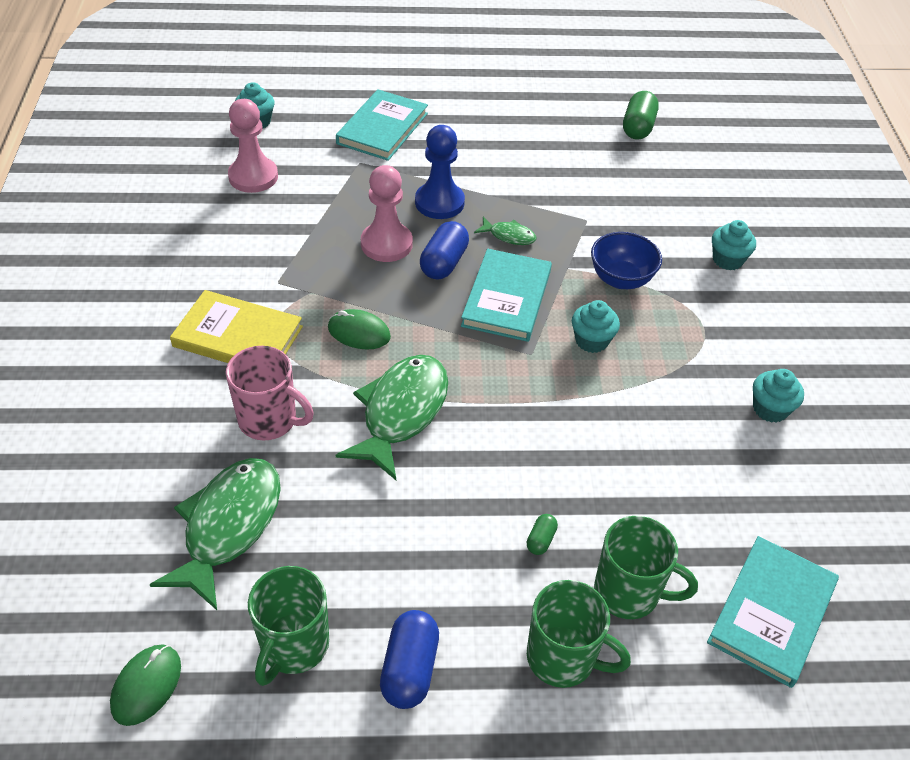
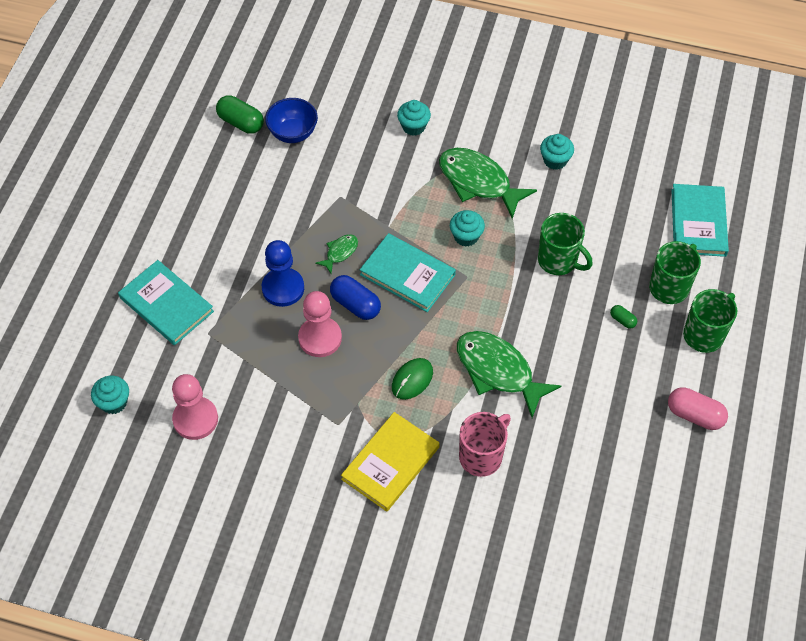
camera: 70 degrees left, 10 degrees up
green mouse [110,644,181,726] -> none
green fish [149,458,281,610] -> green fish moved to [439,148,537,219]
green mug [248,566,329,686] -> green mug moved to [538,213,593,275]
blue capsule [380,610,439,709] -> pink capsule [668,387,728,430]
blue bowl [591,232,662,289] -> blue bowl moved to [265,98,318,143]
turquoise book [707,536,839,688] -> turquoise book turned 45 degrees clockwise [671,184,729,257]

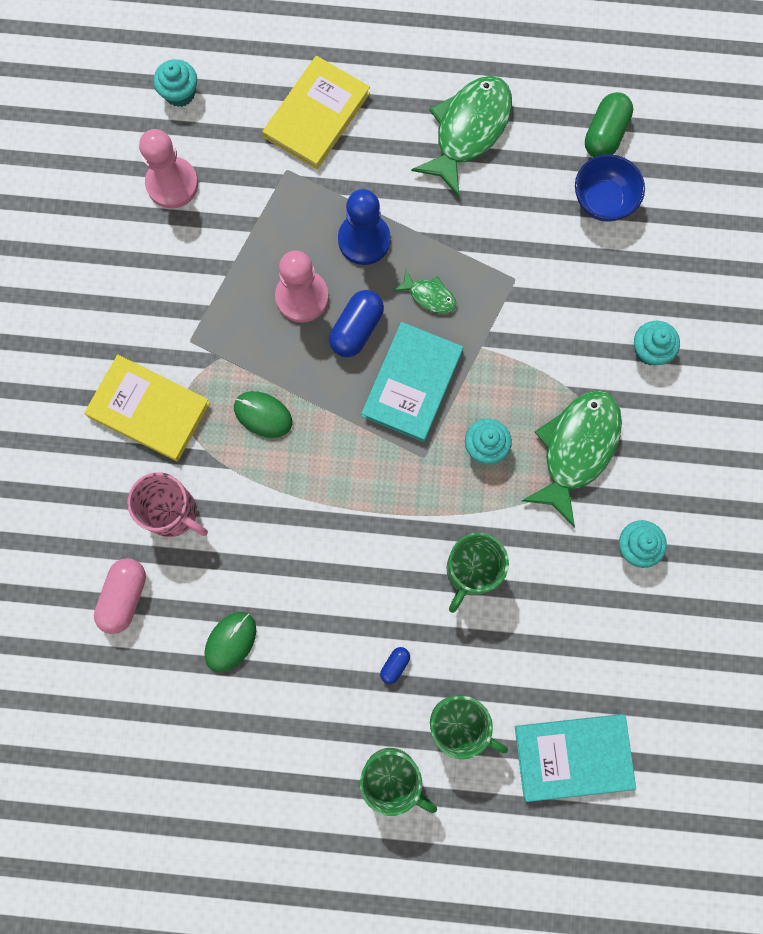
camera: 80 degrees right, 20 degrees up
turquoise book [118,260,214,345] -> yellow book [262,56,370,169]
green fish [457,331,561,418] -> green fish moved to [411,76,512,197]
green capsule [610,305,637,328] -> blue capsule [380,647,410,684]
pink capsule [668,387,728,430] -> pink capsule moved to [94,558,146,634]
none -> green mouse [204,612,256,673]

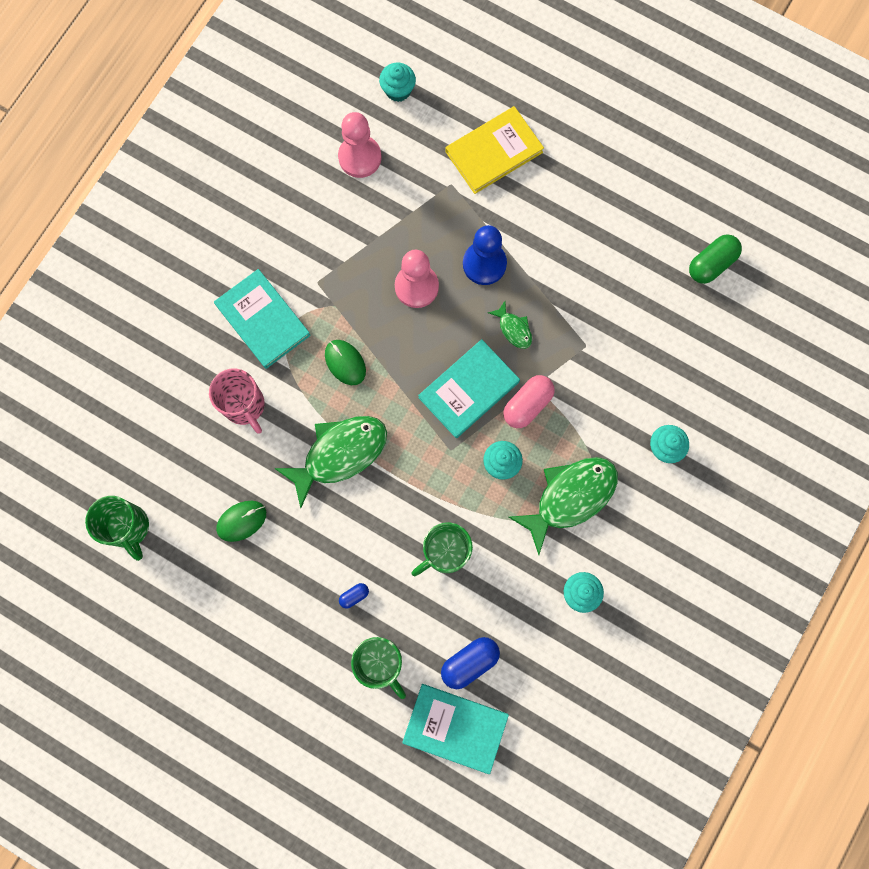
camera: 25 degrees right, 0 degrees up
yellow book [84,355,210,461] -> turquoise book [214,269,311,369]
pink capsule [94,558,146,634] -> pink capsule moved to [503,375,555,428]
blue capsule [329,290,384,357] -> blue capsule moved to [441,637,500,689]
green mug [360,748,437,816] -> green mug moved to [85,496,149,561]
green fish [411,76,512,197] -> green fish moved to [274,416,387,509]
blue bowl [575,154,645,222] -> none

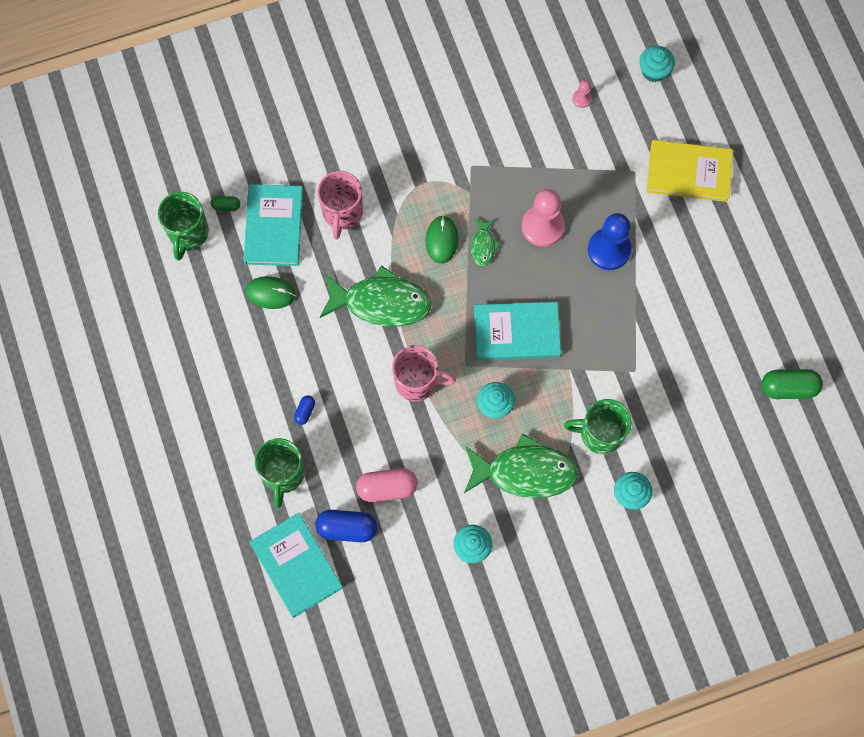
camera: 40 degrees right, 5 degrees down
turquoise book [214,269,311,369] -> turquoise book moved to [243,184,303,266]
pink pawn [338,112,381,178] -> pink pawn [572,80,592,108], size x0.46
blue capsule [339,583,369,609] -> blue capsule turned 75 degrees counterclockwise [294,396,315,425]
green mug [412,522,473,576] -> green mug moved to [564,399,632,454]
green fish [488,301,532,349] -> green fish moved to [471,218,500,267]
pink capsule [503,375,555,428] -> pink capsule moved to [356,468,417,502]
none -> green capsule [211,196,240,211]
none -> pink mug [392,345,456,402]

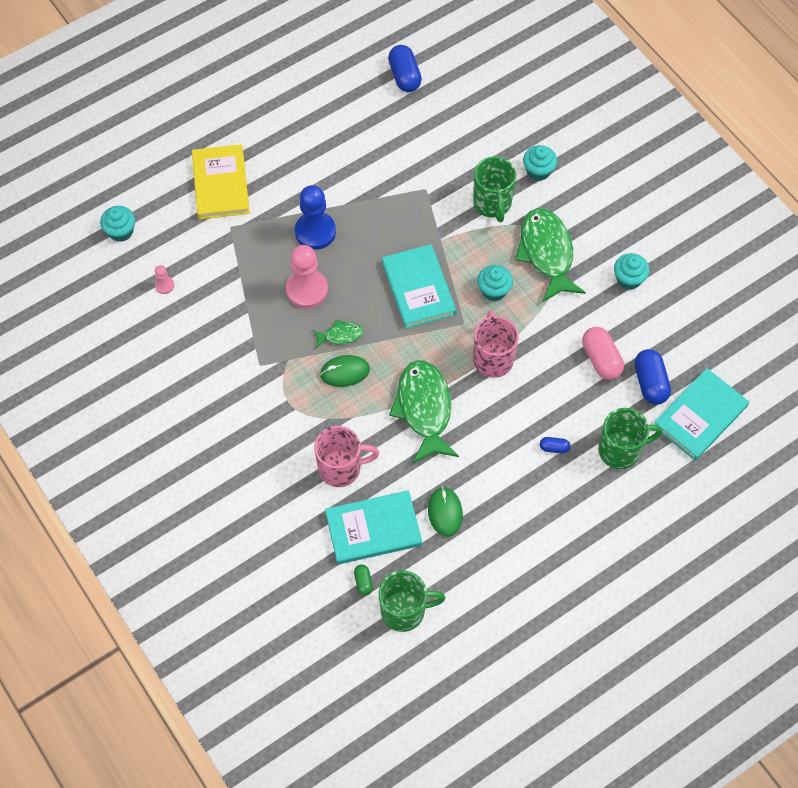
camera: 105 degrees left, 10 degrees down
green capsule [761,369,823,399] -> blue capsule [388,45,422,92]

